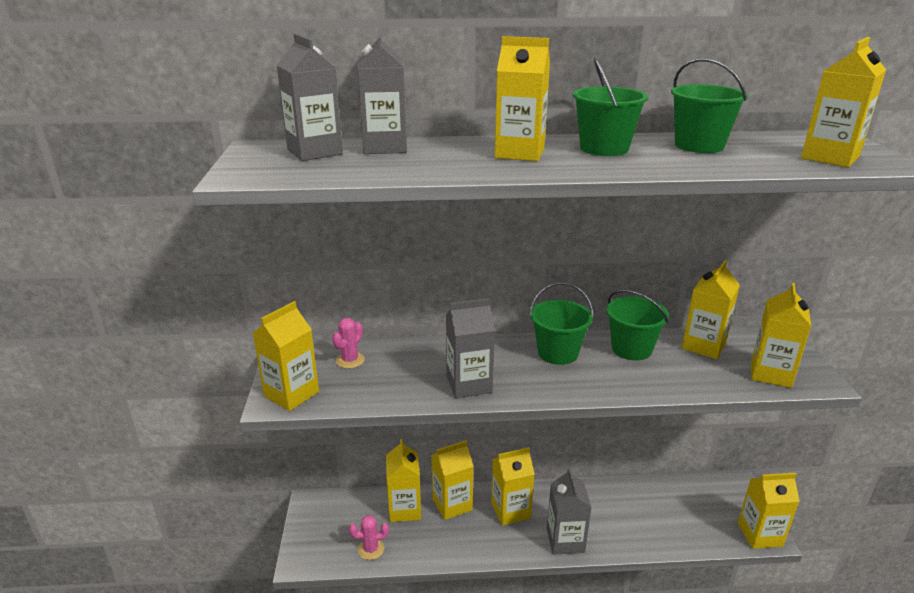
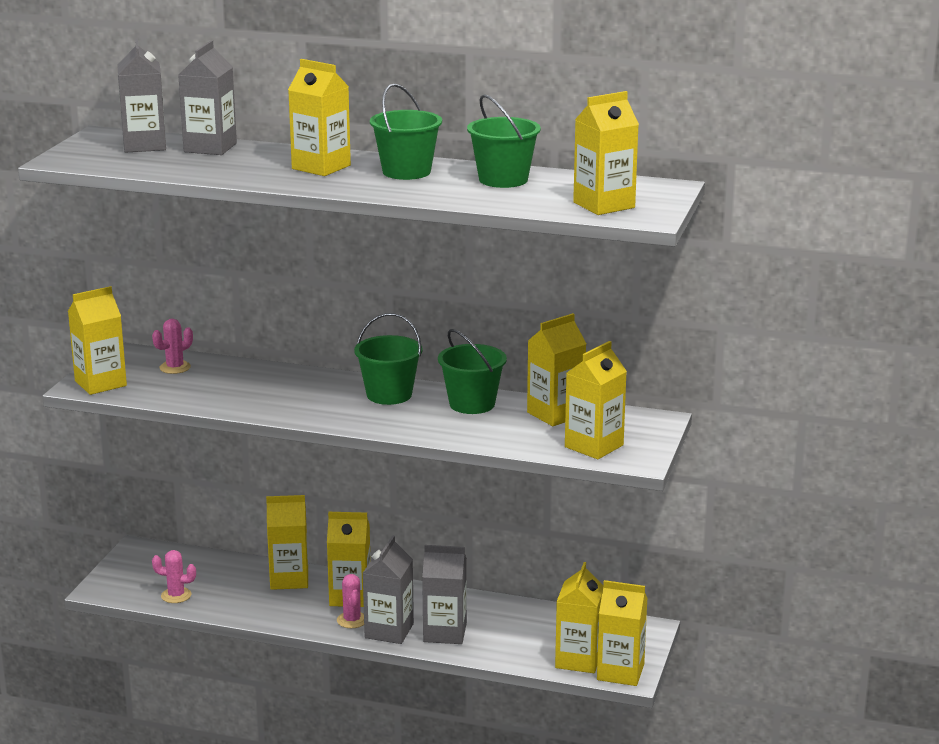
camera: 20 degrees right, 5 degrees down
yellow carton [386,439,421,522] -> yellow carton moved to [555,562,603,673]
grey carton [446,298,495,398] -> grey carton moved to [422,545,467,644]
none -> pink cactus [337,574,364,628]

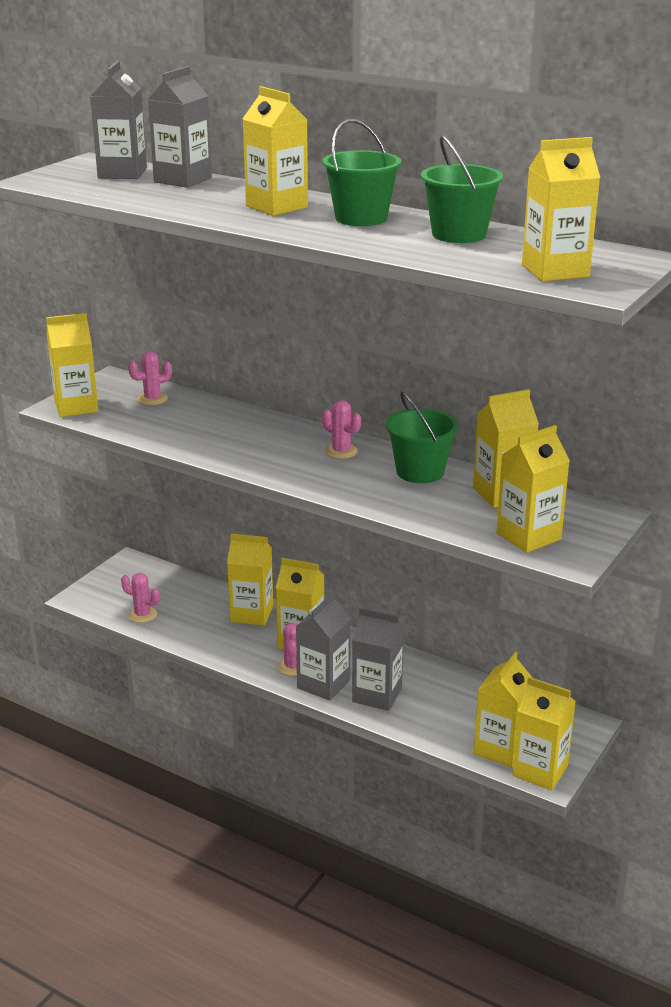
camera: 15 degrees right, 5 degrees up
green bucket [354,313,423,405] -> pink cactus [322,400,361,459]

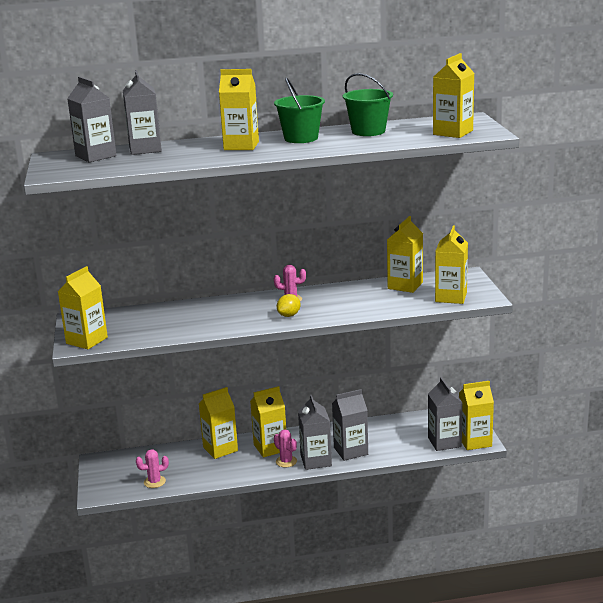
camera: 40 degrees left, 5 degrees down
pink cactus [128,351,172,405] -> none
green bucket [386,392,458,483] -> none
yellow carton [474,652,533,767] -> grey carton [428,377,463,451]
none -> yellow lemon [277,294,300,317]

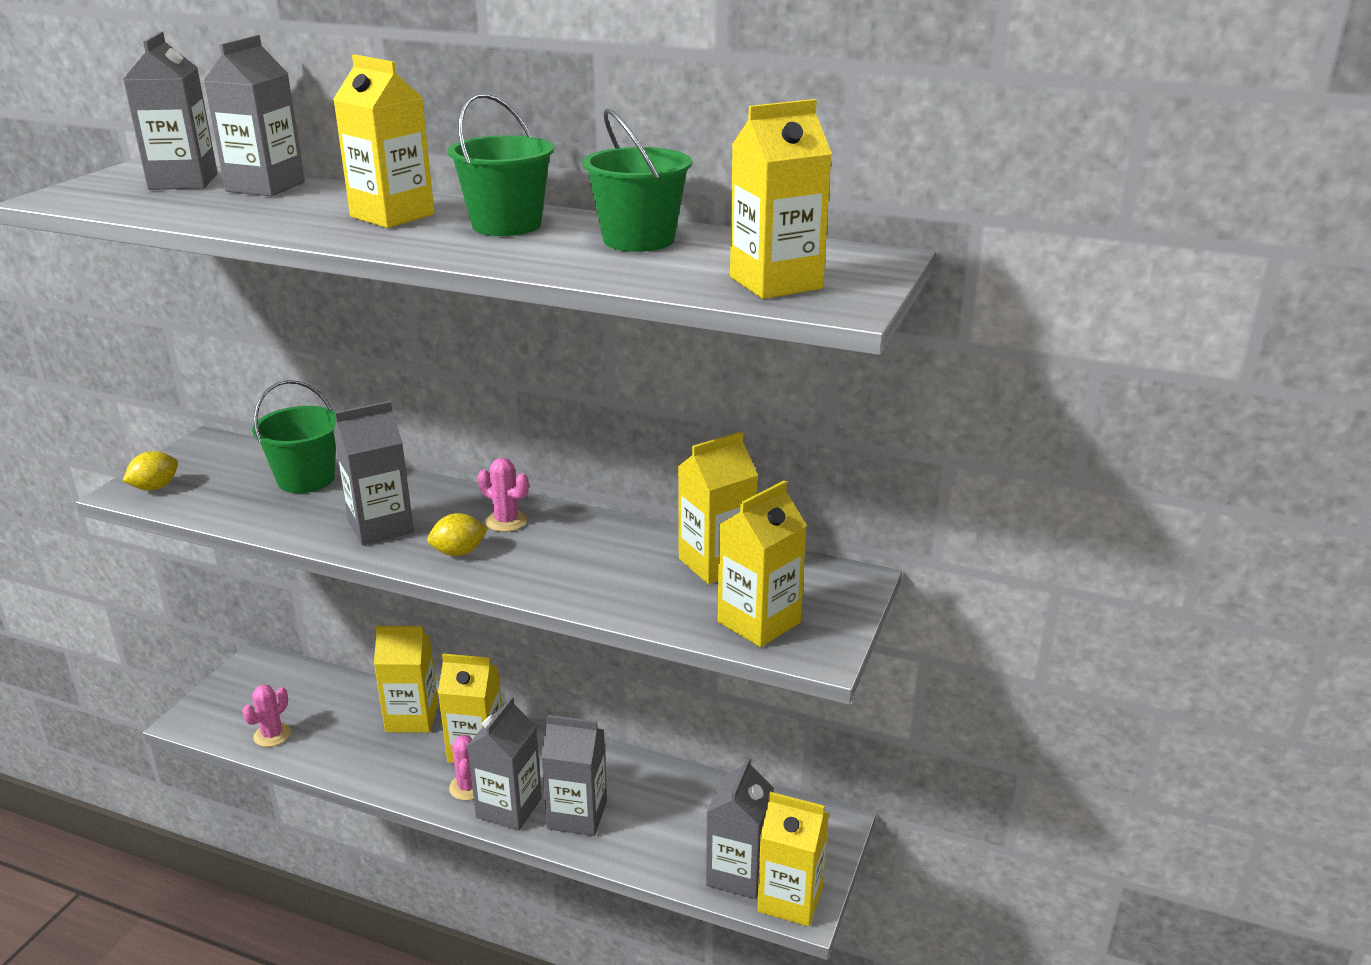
camera: 30 degrees right, 5 degrees up
yellow carton [58,266,108,349] -> yellow lemon [123,451,178,490]
pink cactus [136,449,169,488] -> pink cactus turned 75 degrees counterclockwise [242,685,291,747]
none -> green bucket [252,380,336,493]
none -> grey carton [333,401,414,546]

